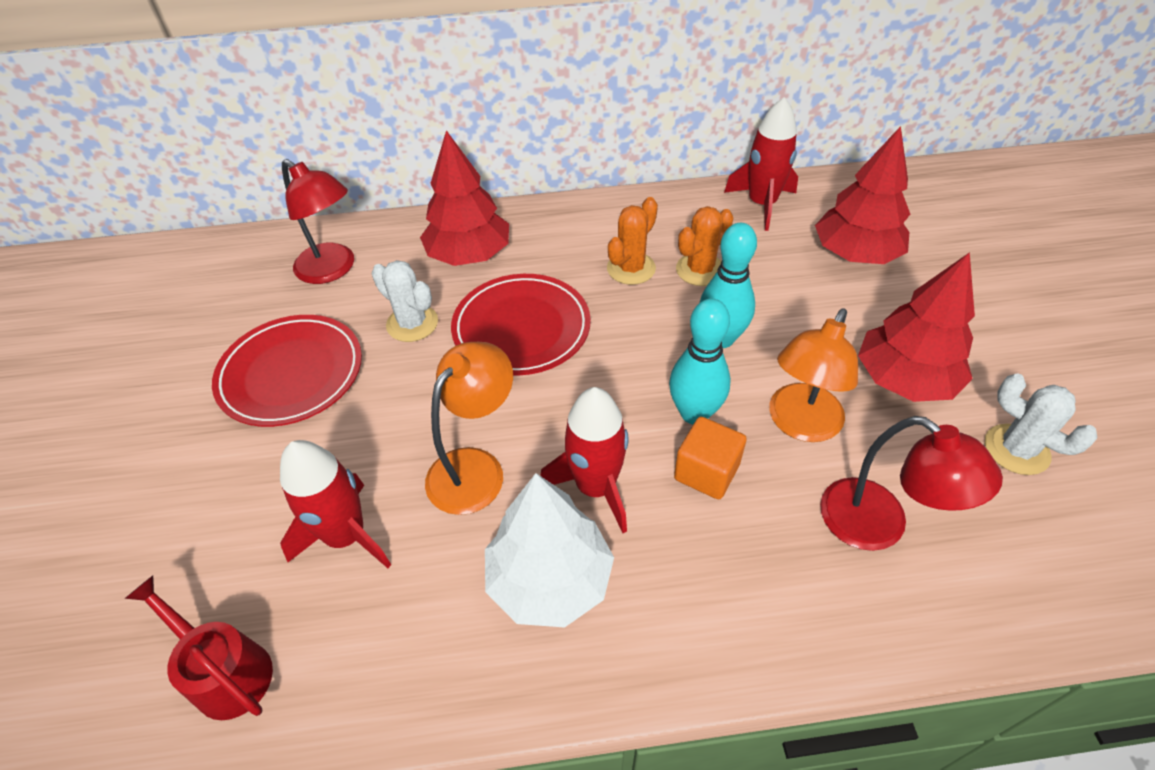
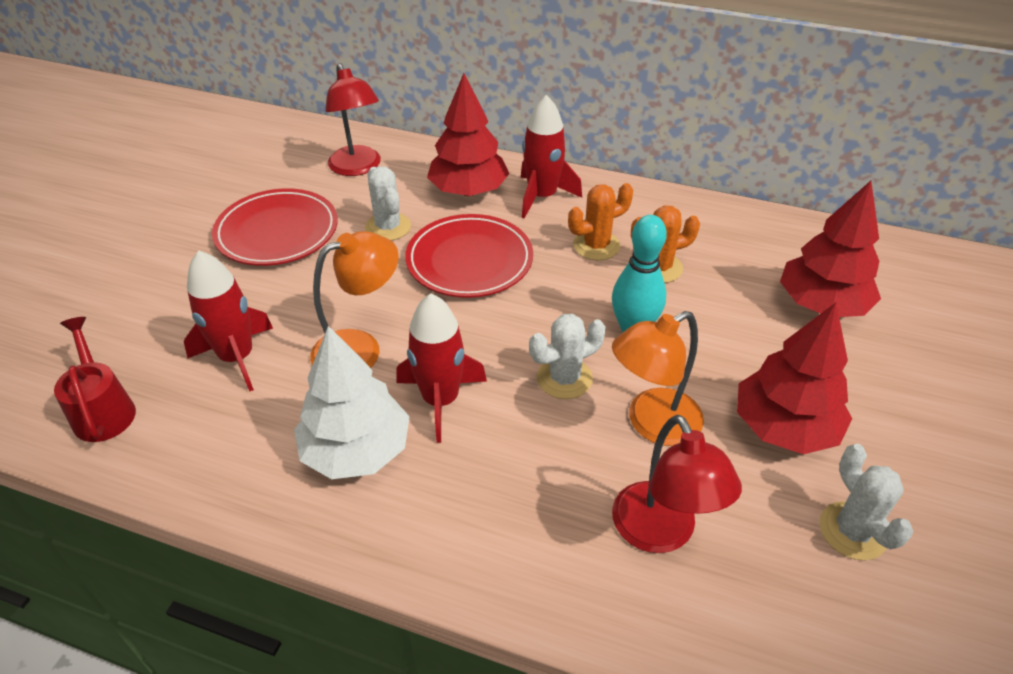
camera: 25 degrees right, 5 degrees down
turquoise bowling pin [669,299,731,424] -> white cactus [529,314,606,399]
orange cube [674,417,747,499] -> none
red rocket [724,97,798,231] -> red rocket moved to [521,95,582,219]

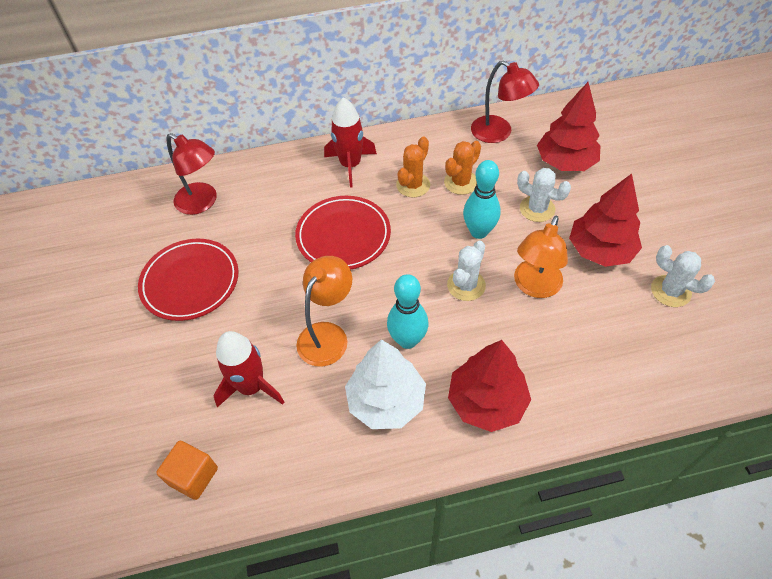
camera: 30 degrees left, 10 degrees up
red watering can [54,317,136,442] -> orange cube [156,441,218,500]
white cactus [365,166,411,241] -> white cactus moved to [517,168,571,222]
red rocket [396,293,487,443] -> turquoise bowling pin [387,274,428,349]
red tree [427,73,509,196] -> red tree moved to [448,340,531,432]
red lamp [612,415,742,553] -> red lamp moved to [471,60,539,143]

